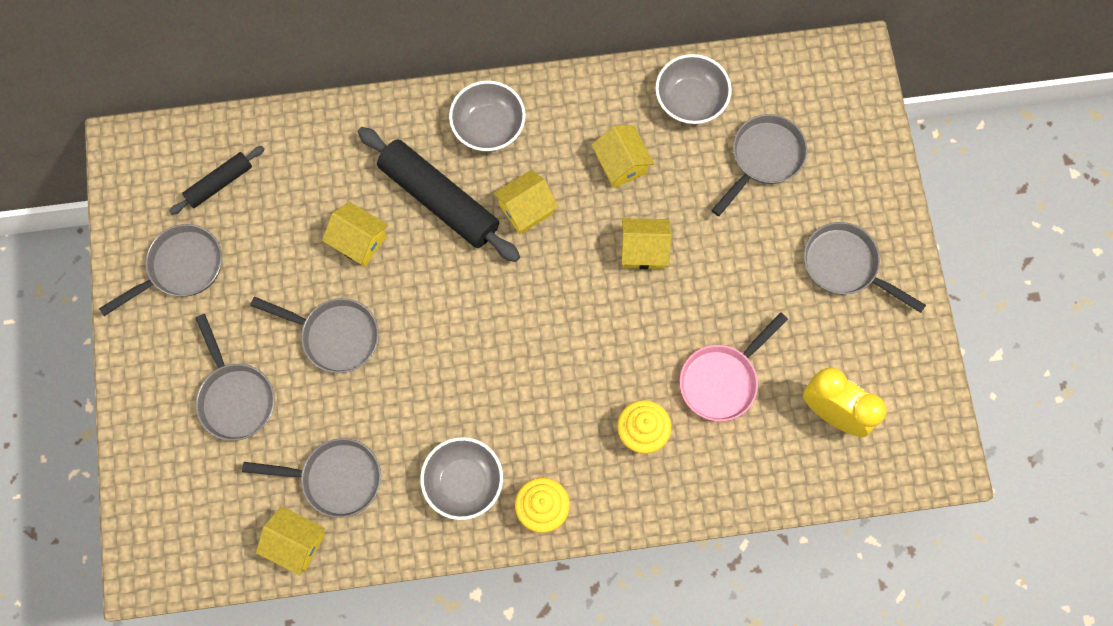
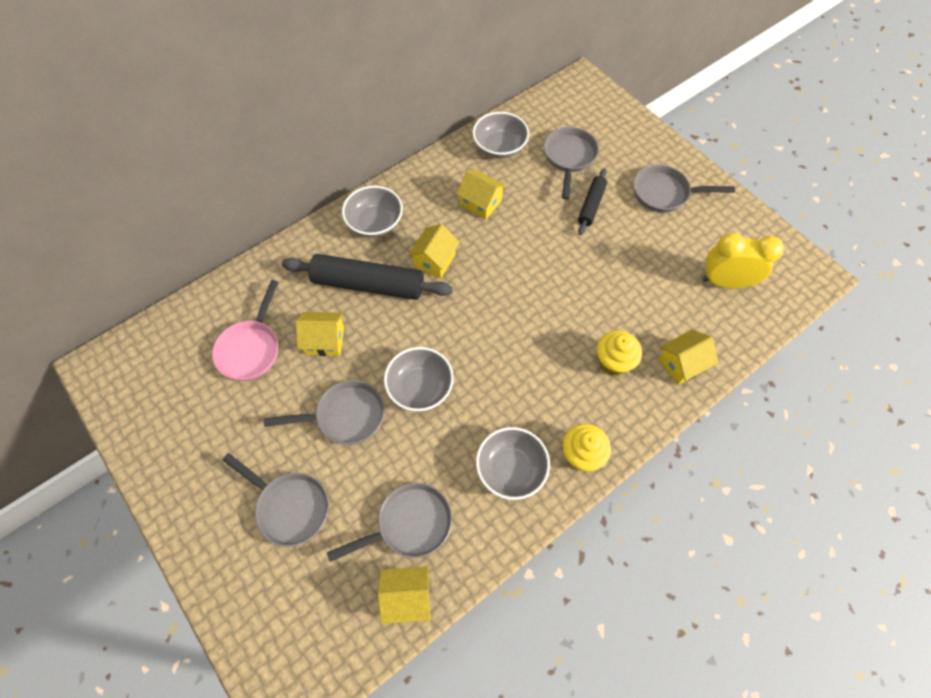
camera: 30 degrees left, 10 degrees down
grey pan [99,224,222,316] -> none
black rolling pin [169,146,264,215] -> black rolling pin moved to [578,168,607,235]
yellow house [622,218,671,269] -> yellow house moved to [658,329,719,385]
pink pan [680,312,788,421] -> pink pan moved to [212,280,279,381]
none -> grey bowl [384,347,454,411]

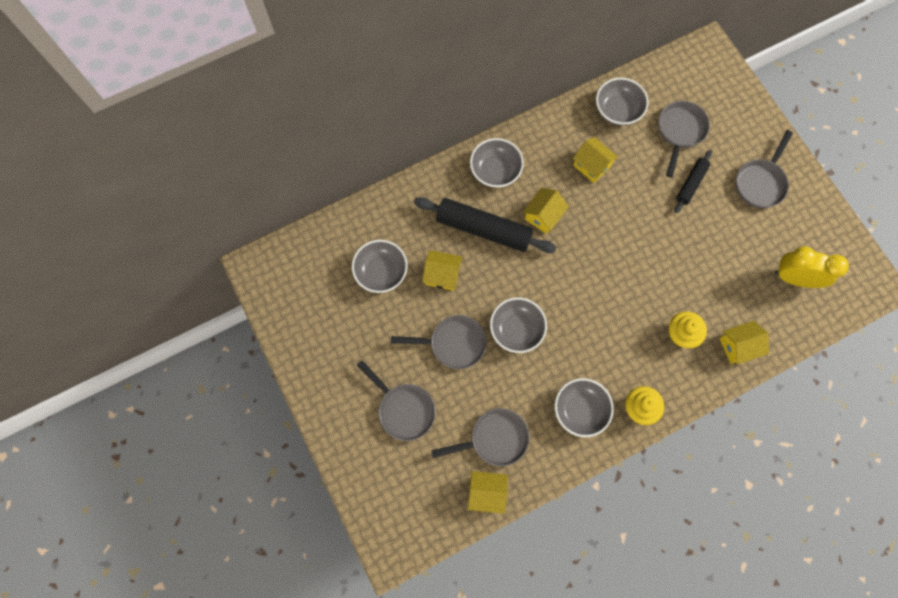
camera: 10 degrees right, 10 degrees up
pink pan [212,280,279,381] -> grey bowl [352,240,408,293]
grey pan [633,165,735,213] -> grey pan turned 75 degrees counterclockwise [736,130,793,208]

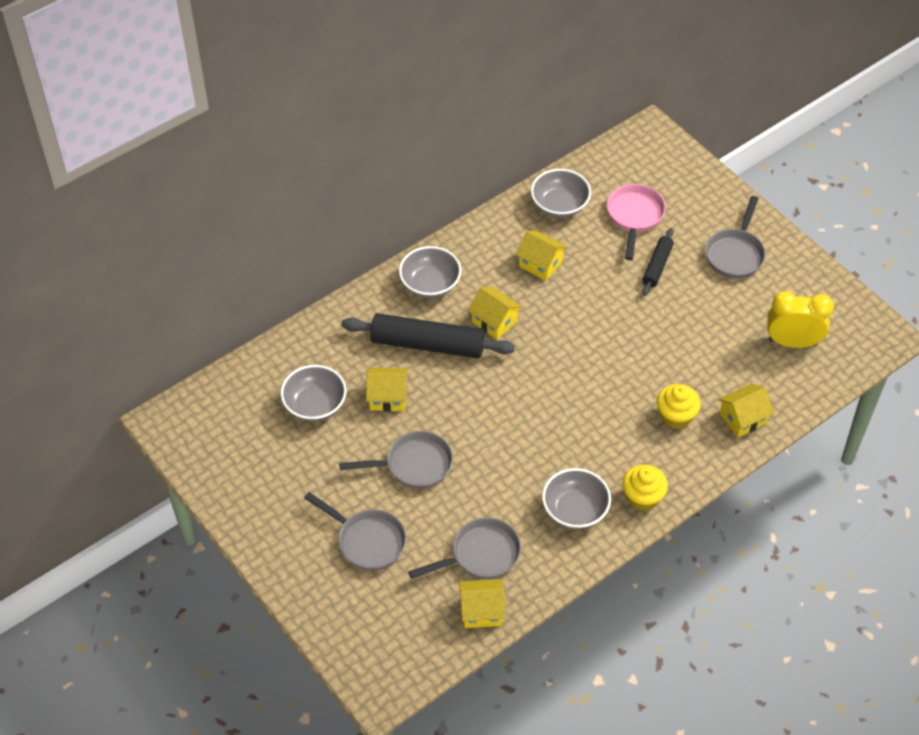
camera: 10 degrees left, 20 degrees down
grey bowl [490,297,547,353] -> none
yellow house [523,188,569,234] -> yellow house turned 75 degrees counterclockwise [468,287,522,339]
grey pan [659,101,710,178] -> pink pan [607,184,666,260]

